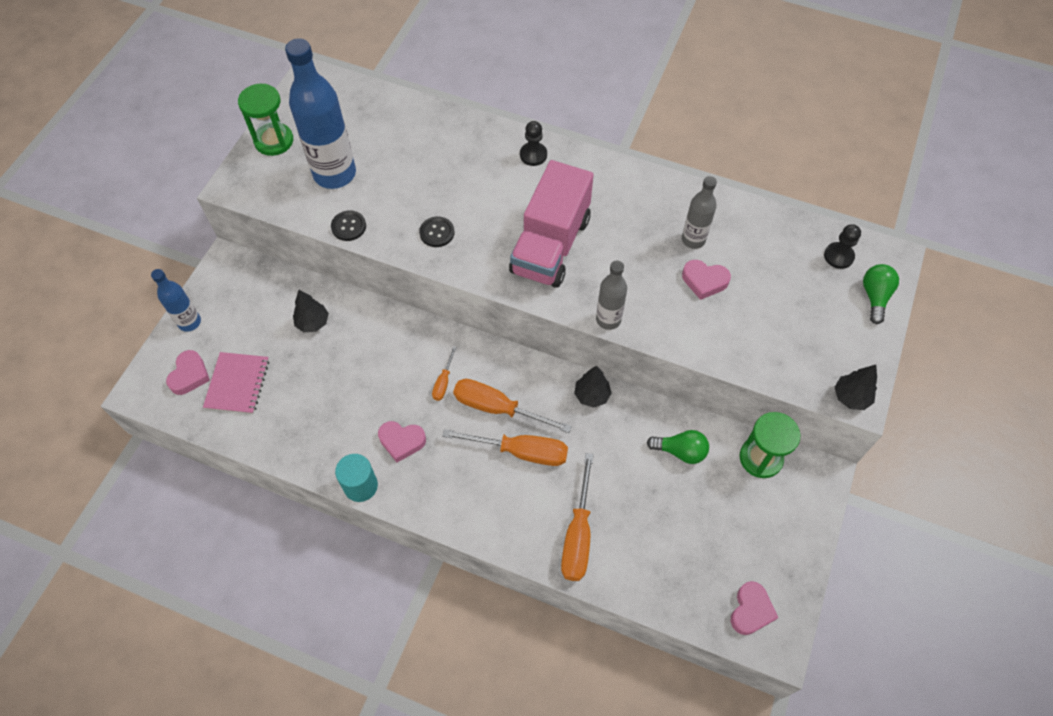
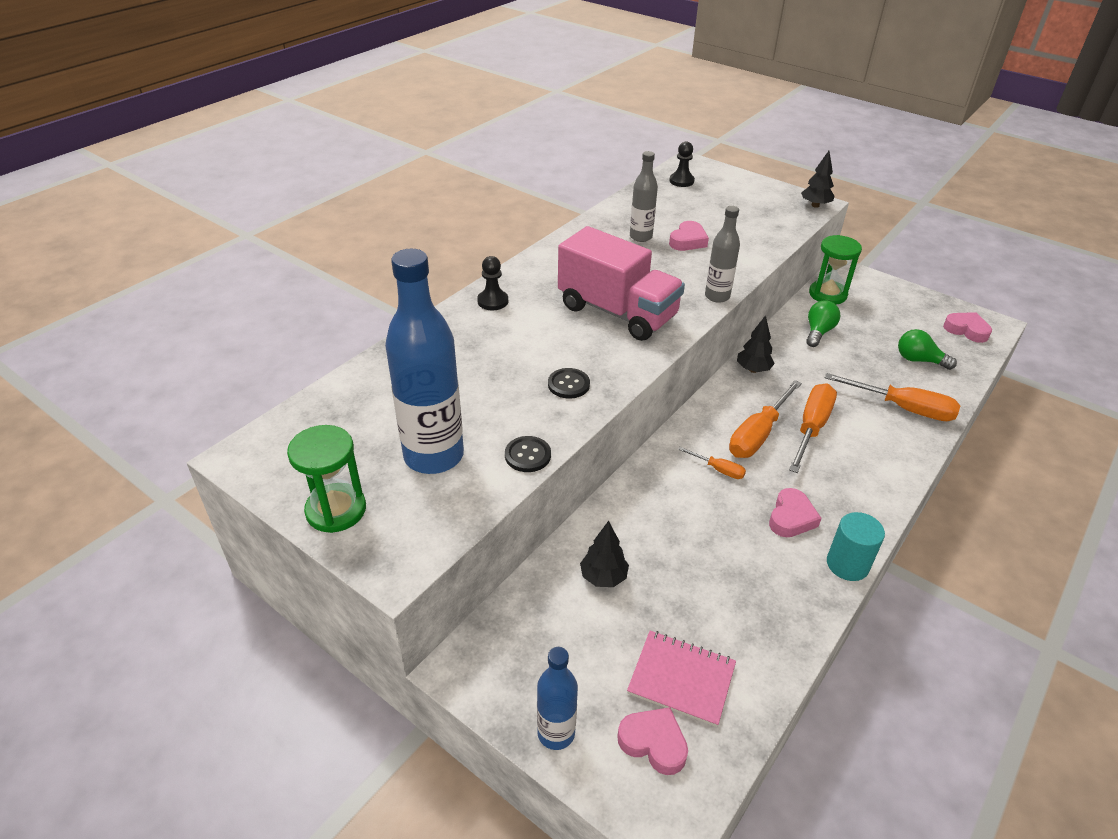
camera: 75 degrees left, 20 degrees down
green light bulb [863,264,899,324] -> green light bulb moved to [898,329,957,370]

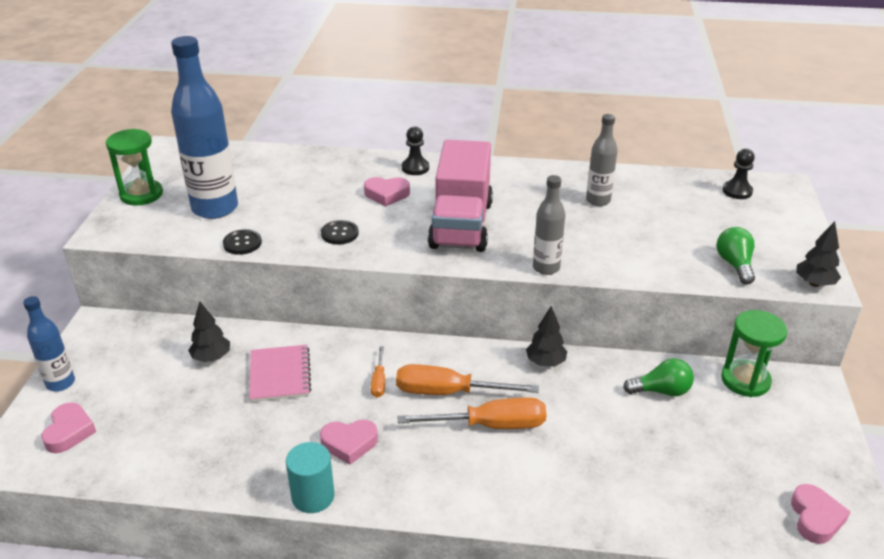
camera: 60 degrees right, 5 degrees down
pink notebook [627,631,736,727] -> pink notebook moved to [249,345,311,402]
pink heart [669,221,709,251] -> pink heart moved to [364,177,410,207]
orange screwdriver [825,373,960,421] -> none
green light bulb [898,329,957,370] -> green light bulb moved to [717,227,755,284]

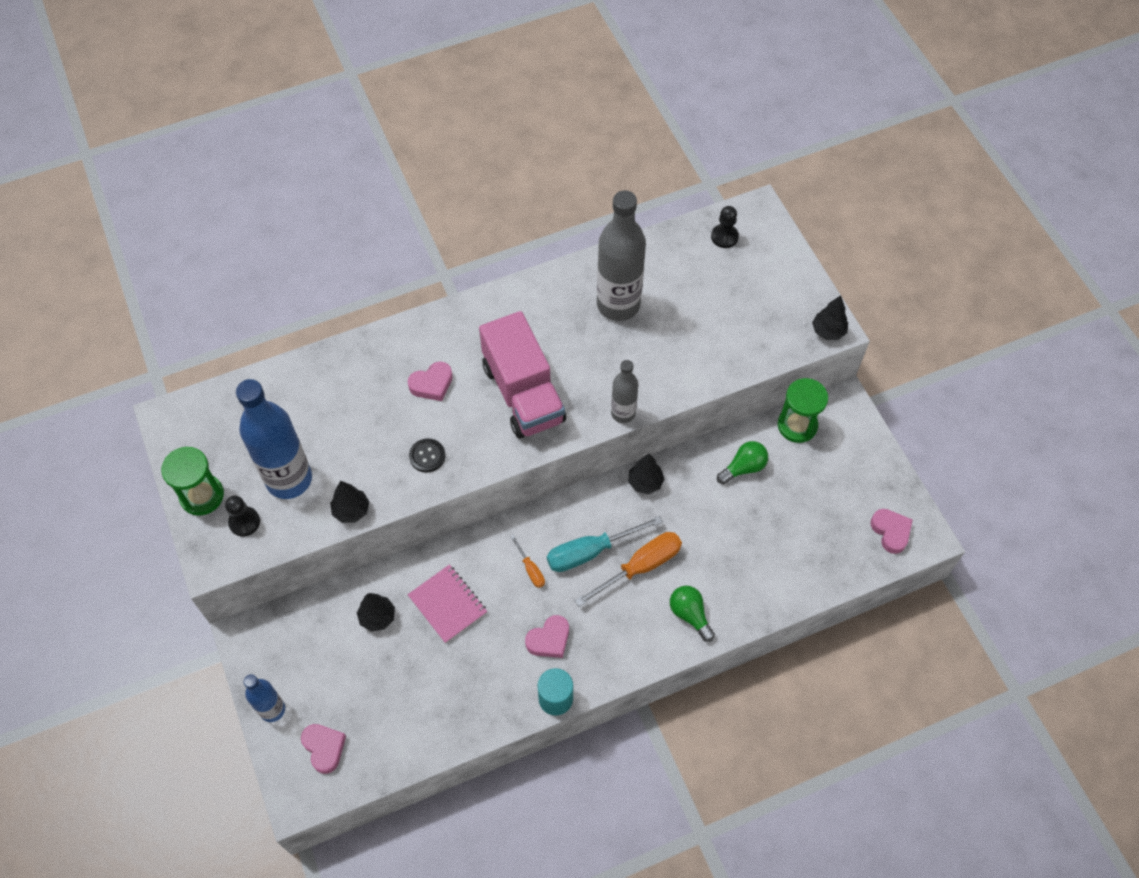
camera: 30 degrees left, 25 degrees up
black button [223,229,262,255] -> black tree [330,481,369,523]
orange screwdriver [396,364,539,395] -> turquoise screwdriver [547,516,663,572]
black pawn [402,126,429,175] -> black pawn moved to [225,496,260,536]
grey bottle [586,114,618,206] -> grey bottle [597,190,646,321], size x1.86
green light bulb [717,227,755,284] -> green light bulb moved to [670,586,715,642]

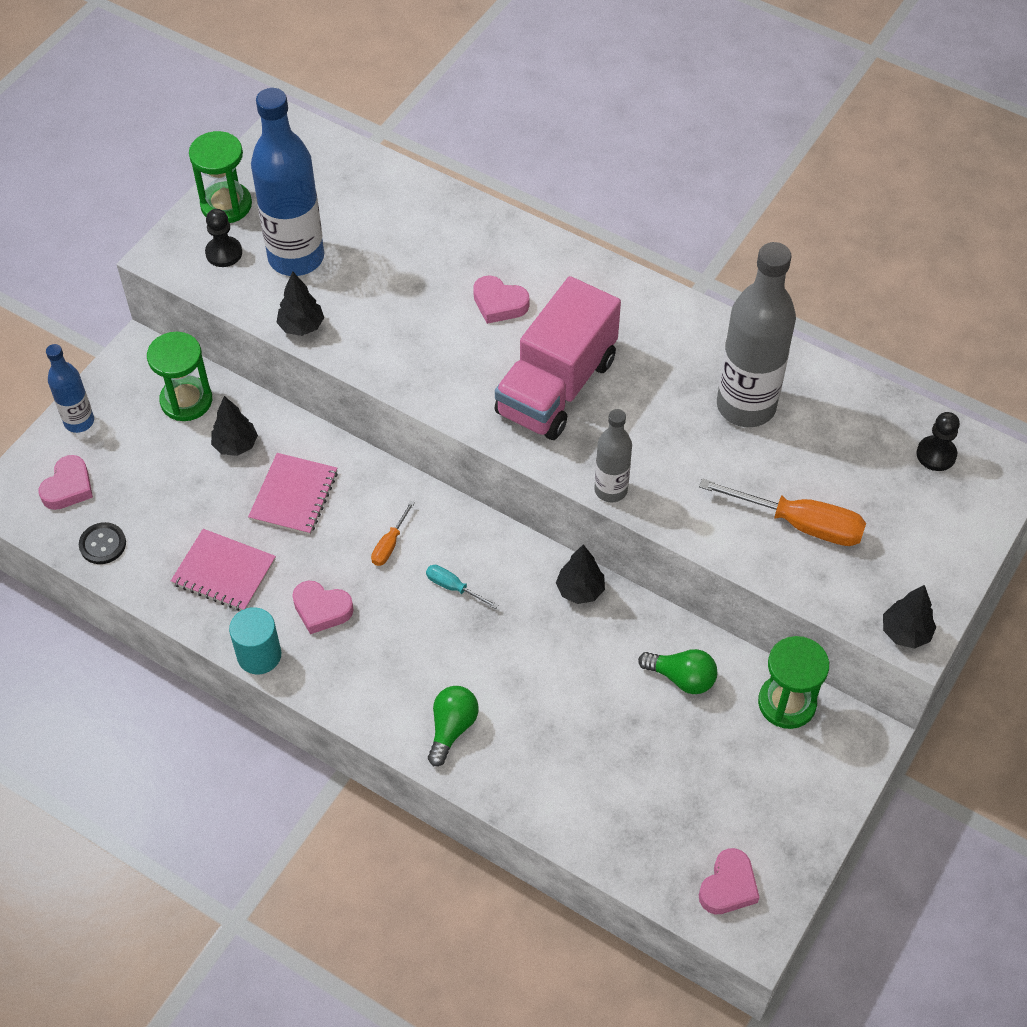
camera: 55 degrees right, 5 degrees down
black button [409,438,446,473] -> black button moved to [79,522,126,564]
turquoise screwdriver [547,516,663,572] -> turquoise screwdriver [426,565,498,609], size x0.51
orange screwdriver [575,532,682,607] -> orange screwdriver moved to [699,479,866,546]
none -> green hourglass [147,332,212,421]
none -> pink notebook [171,529,276,611]

